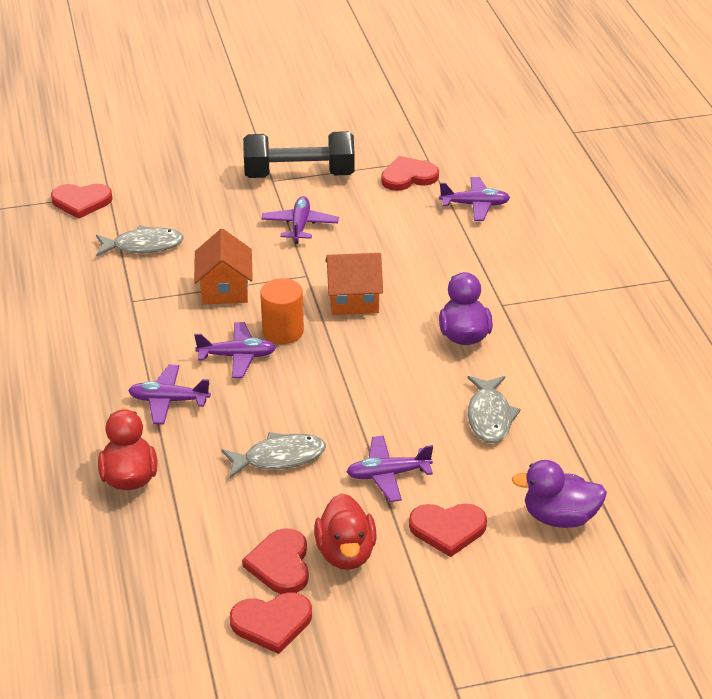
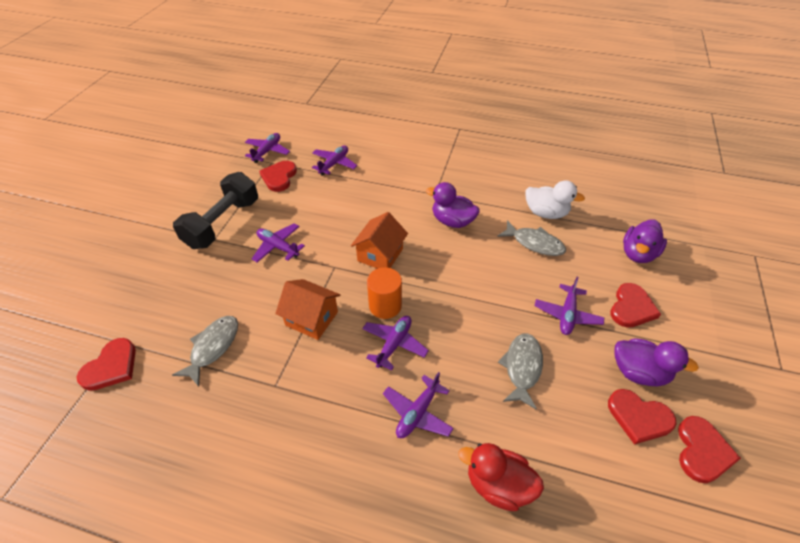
camera: 60 degrees left, 10 degrees up
red duck [314,493,377,570] -> purple duck [614,338,699,386]
none -> purple plane [245,133,290,163]
none -> white duck [526,180,585,219]

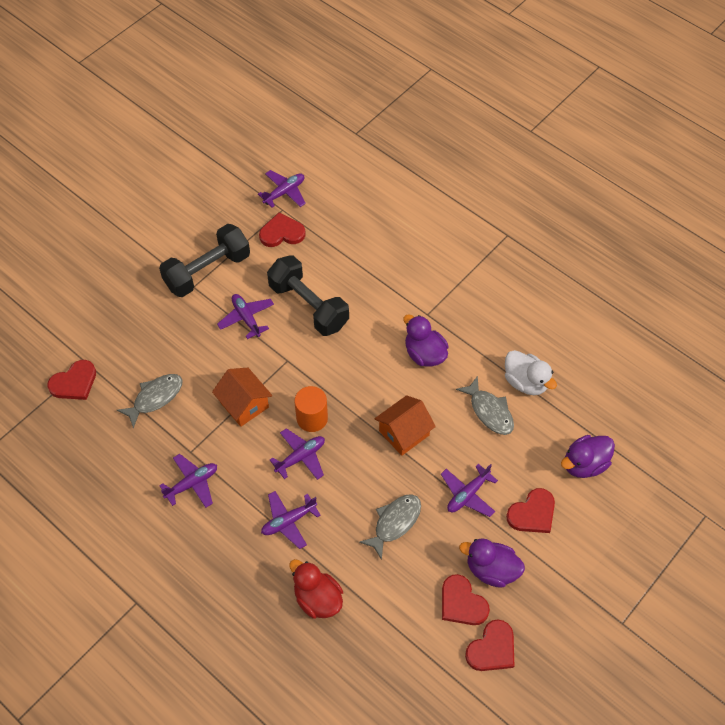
camera: 25 degrees right, 10 degrees up
red heart [259,161,297,192] -> red heart turned 45 degrees clockwise [259,212,305,247]
purple plane [312,145,357,176] -> purple plane moved to [159,454,217,508]
orange house [351,212,408,269] -> orange house moved to [375,395,436,456]
purple duck [614,338,699,386] -> purple duck turned 150 degrees clockwise [459,538,525,588]
none -> black dumbbell [267,255,349,336]

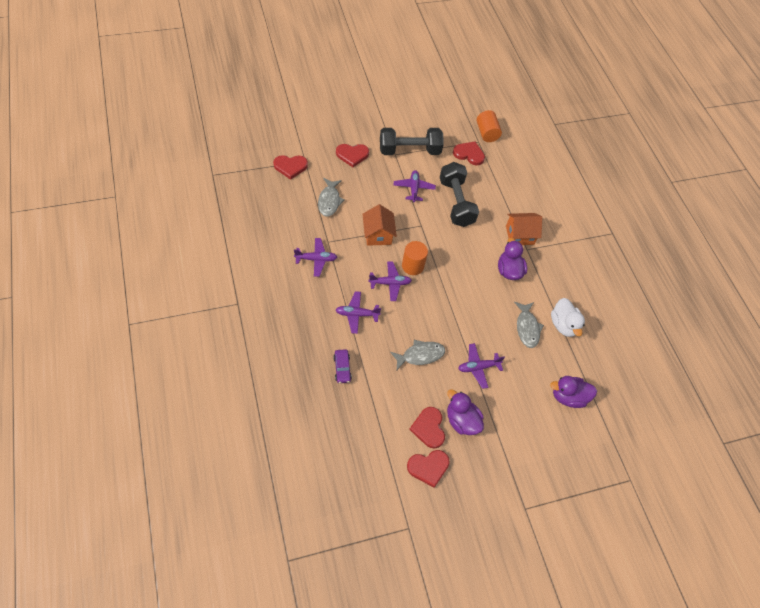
camera: 25 degrees right, 0 degrees up
grey fish [117,374,183,428] -> grey fish turned 105 degrees clockwise [318,178,345,217]
purple plane [258,170,306,208] -> orange cylinder [477,110,502,142]
red duck [289,559,343,619] -> purple car [333,349,352,383]
orange house [375,395,436,456] -> orange house moved to [506,213,542,245]
red heart [506,488,555,533] -> red heart moved to [336,144,369,167]

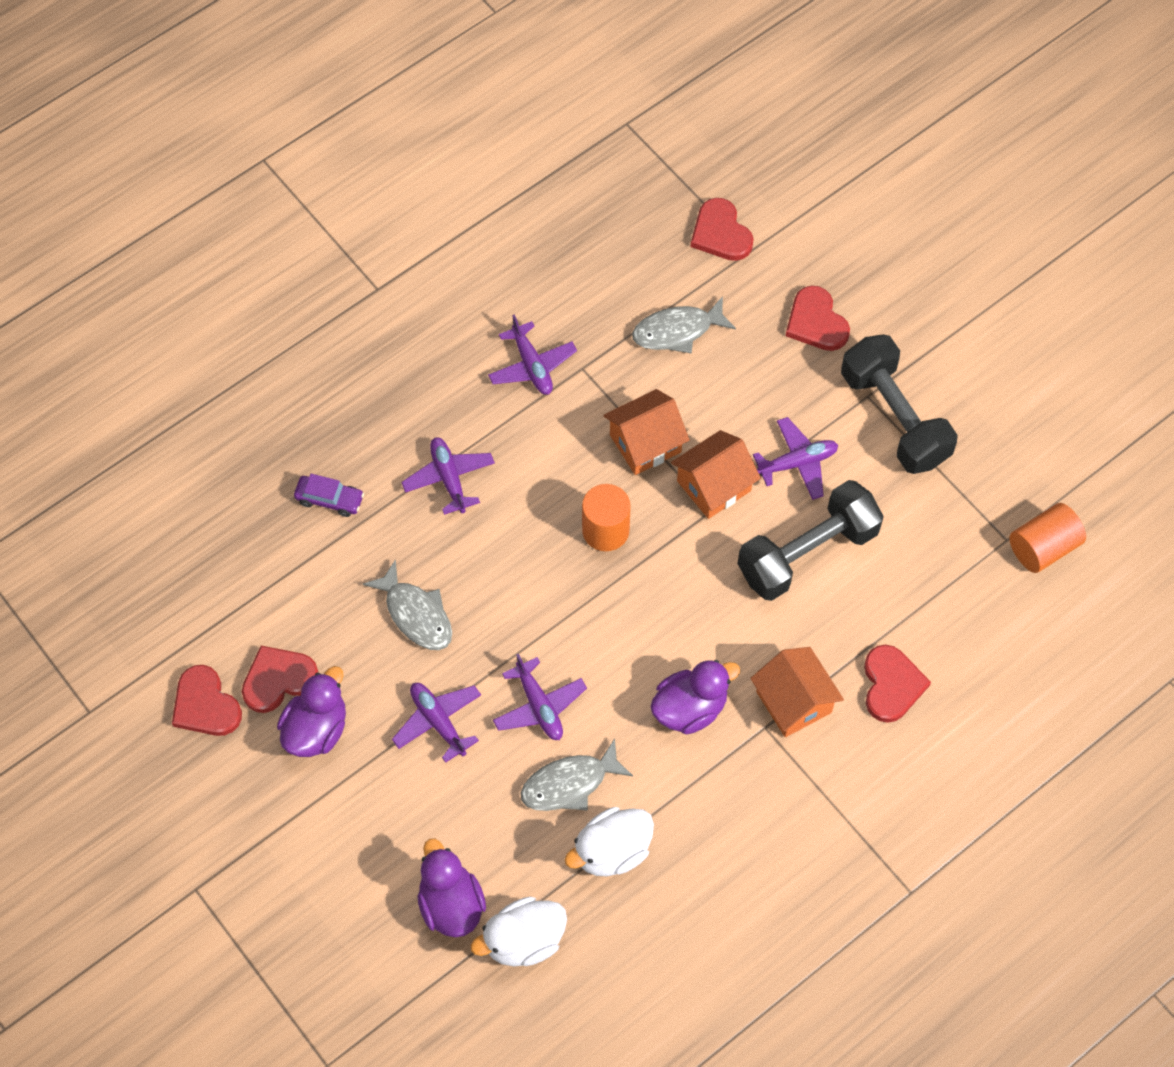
camera: 75 degrees right, 5 degrees up
purple car [333,349,352,383] -> purple car turned 135 degrees counterclockwise [294,474,364,517]
purple plane [368,261,412,301] -> purple plane moved to [493,653,587,740]
red heart [453,141,485,165] -> red heart moved to [864,645,931,723]
none -> white duck [471,897,567,966]
none -> orange house [671,430,761,519]

